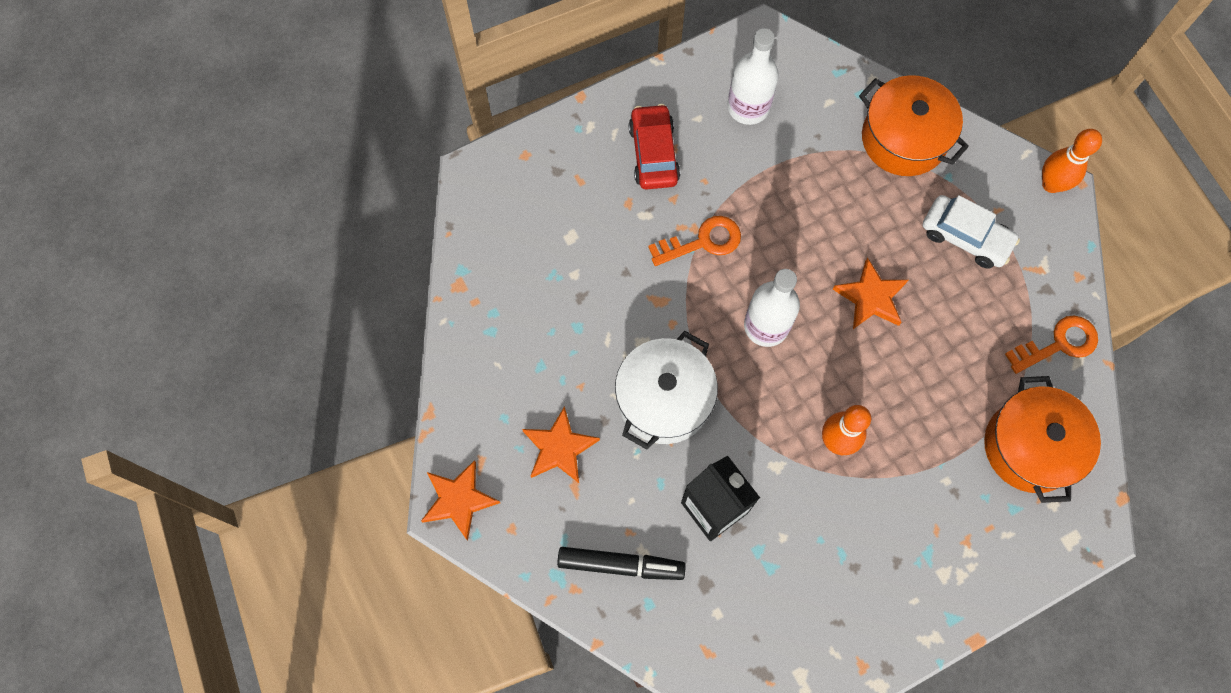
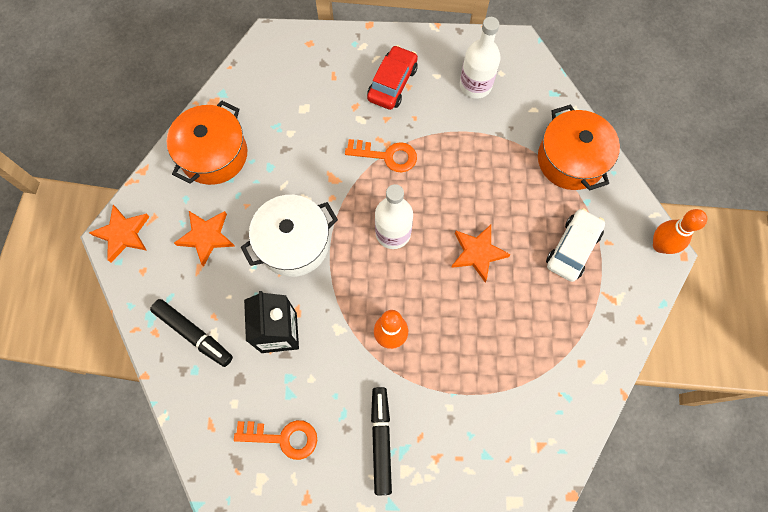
camera: 30 degrees right, 0 degrees up
white car [923,195,1020,269] -> white car turned 120 degrees counterclockwise [546,208,605,282]
orange pot [984,376,1101,503] -> orange pot moved to [167,100,247,185]
orange key [1005,315,1098,374] -> orange key moved to [234,420,317,460]
none -> black marker [371,387,392,495]

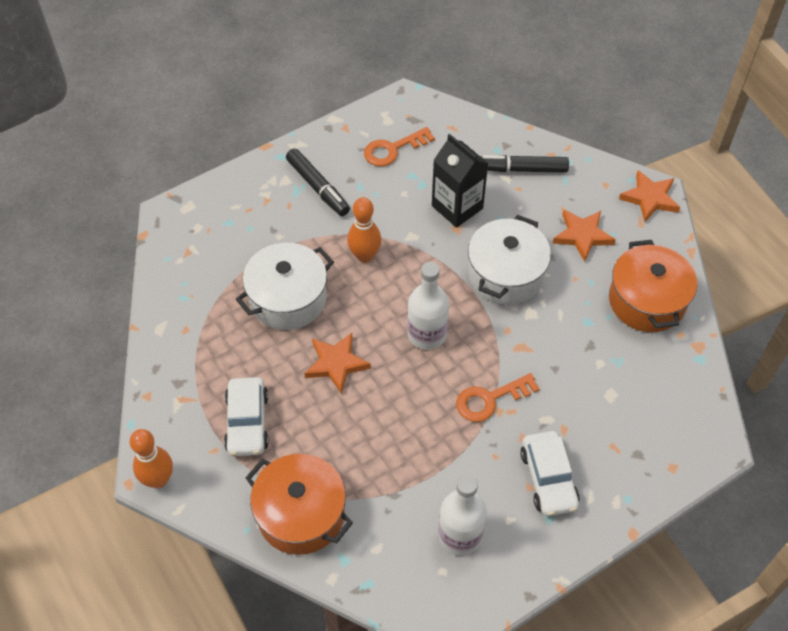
camera: 145 degrees right, 15 degrees down
red car [367,45,418,110] -> white car [520,431,580,516]
none -> white pot [236,243,334,330]

